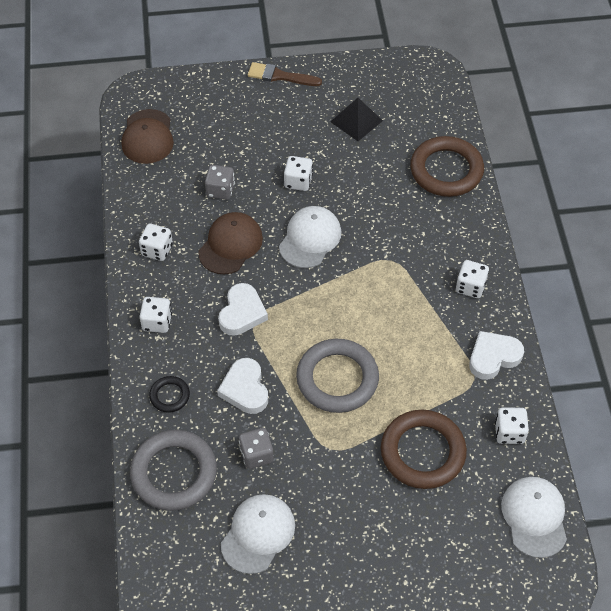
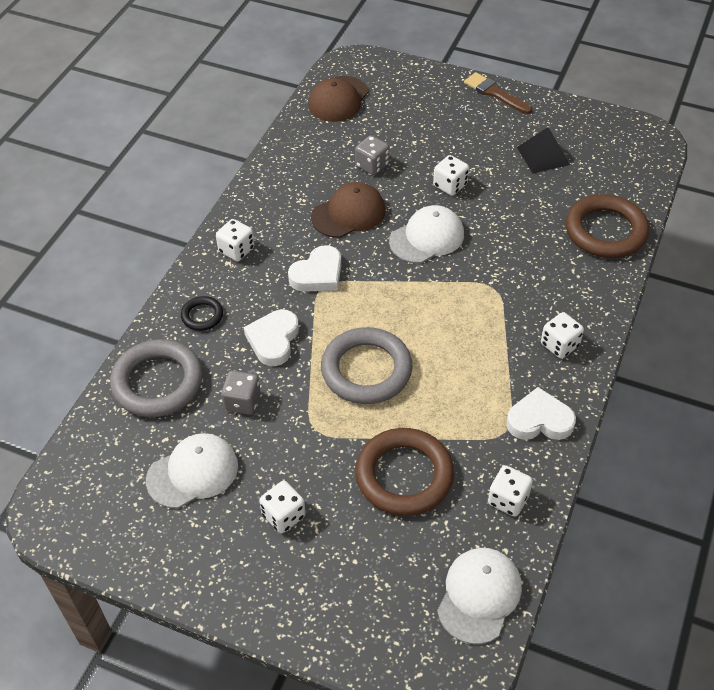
camera: 30 degrees right, 5 degrees down
white dice [139,223,173,261] -> white dice moved to [259,481,306,533]

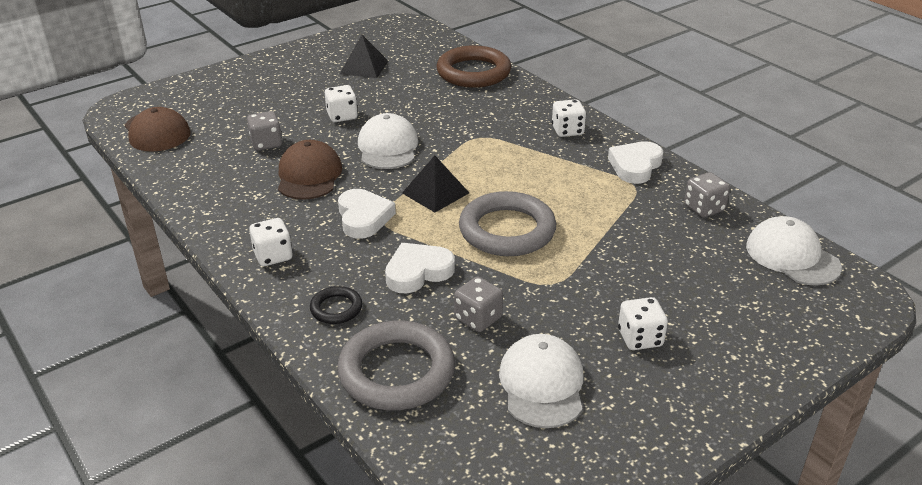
camera: 60 degrees left, 15 degrees down
white heart [244,310,299,366] -> white heart turned 105 degrees clockwise [385,243,455,293]
brown ring [355,428,454,516] -> none
brown brush [464,72,532,114] -> none
white dice [488,465,533,517] -> grey dice [684,172,730,218]
none -> black pyramid [402,155,469,212]

